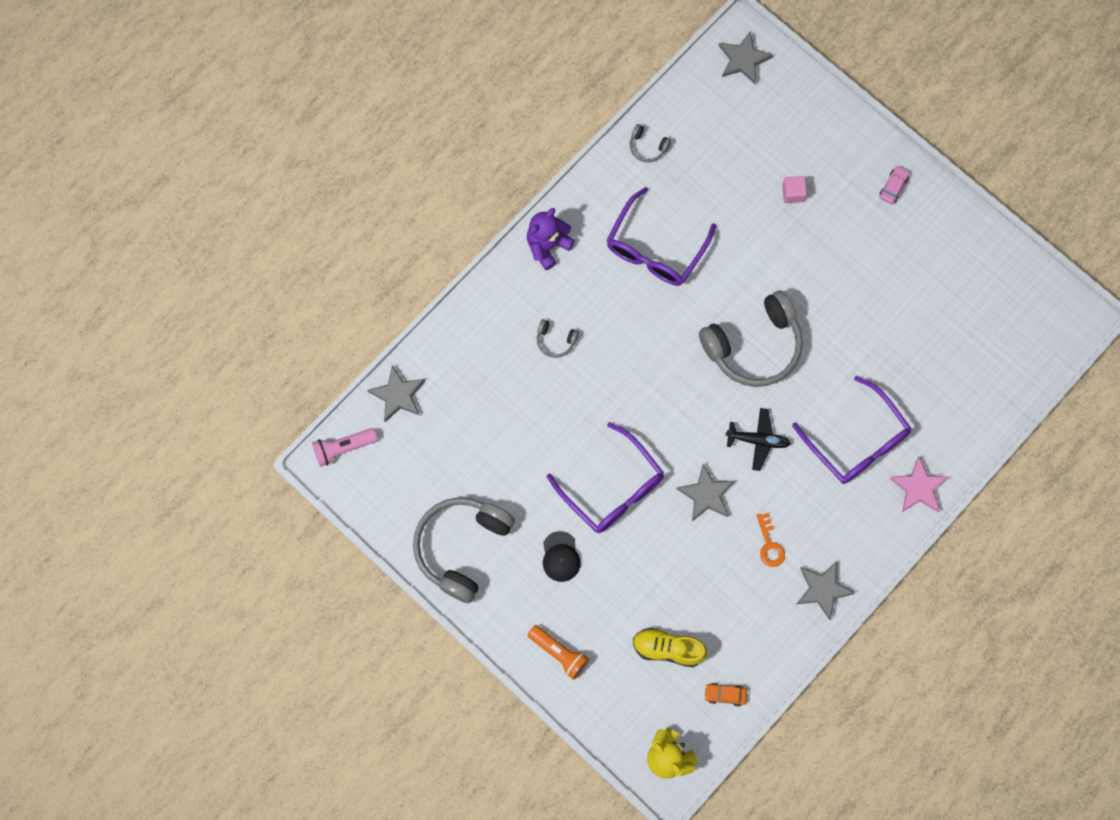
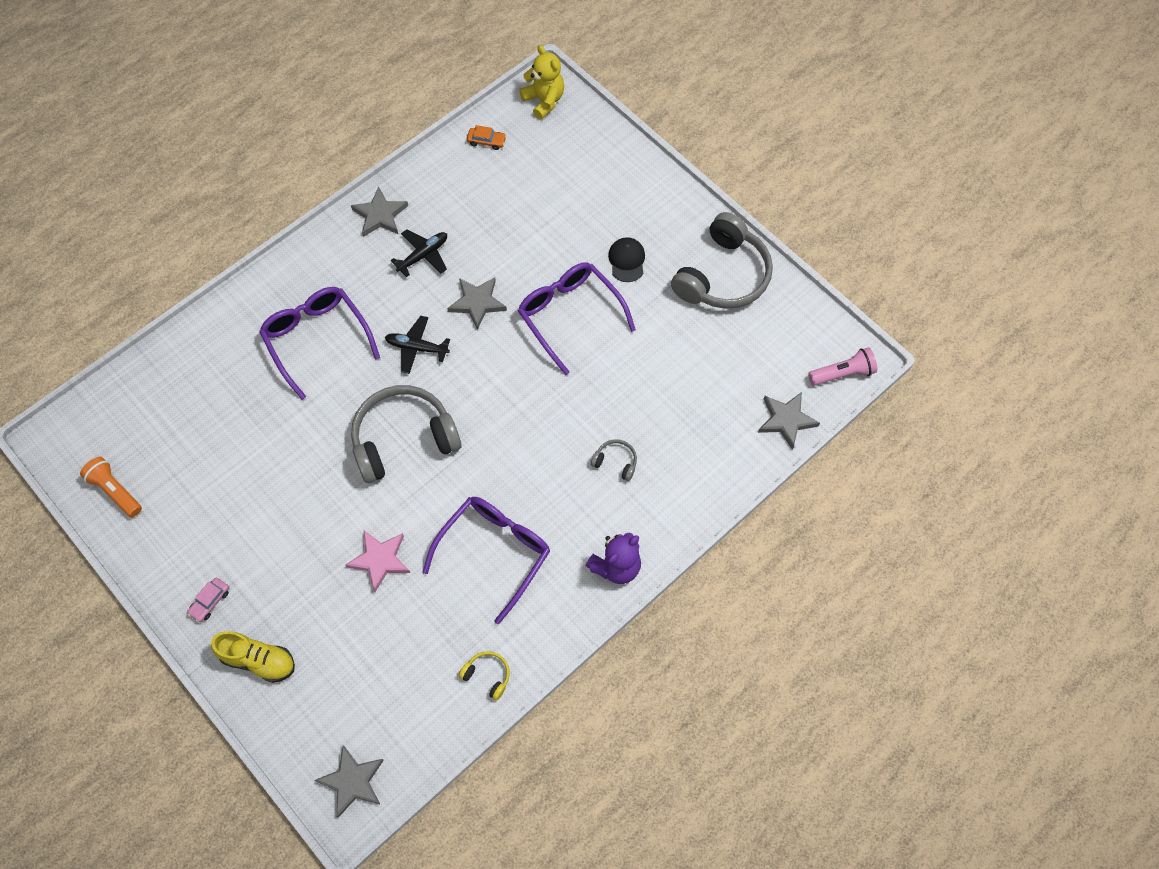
camera: 175 degrees left, 10 degrees down
orange flashlight [527,625,589,680] -> orange flashlight moved to [80,457,142,517]
grey headphones [629,124,671,162] -> yellow headphones [459,651,510,701]
yellow shoe [633,628,707,667] -> yellow shoe moved to [211,631,295,683]
orange key [756,513,785,567] -> black plane [391,229,447,277]
pink cube [782,176,807,203] -> none
pink star [889,457,949,512] -> pink star moved to [345,531,410,592]

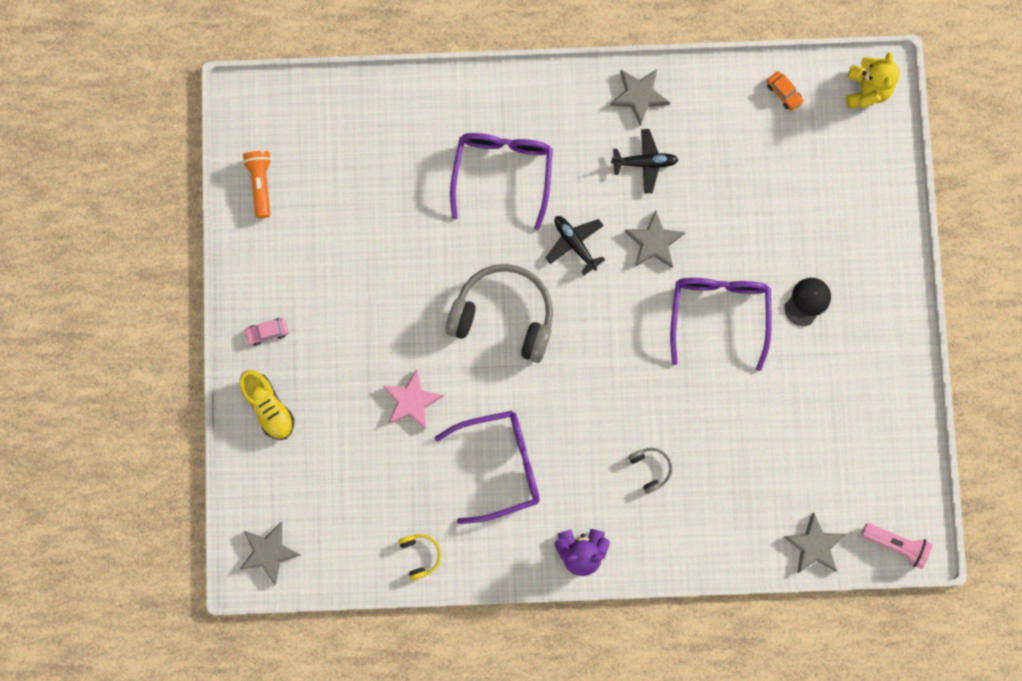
camera: 40 degrees right, 15 degrees up
grey headphones [671,212,773,309] -> none

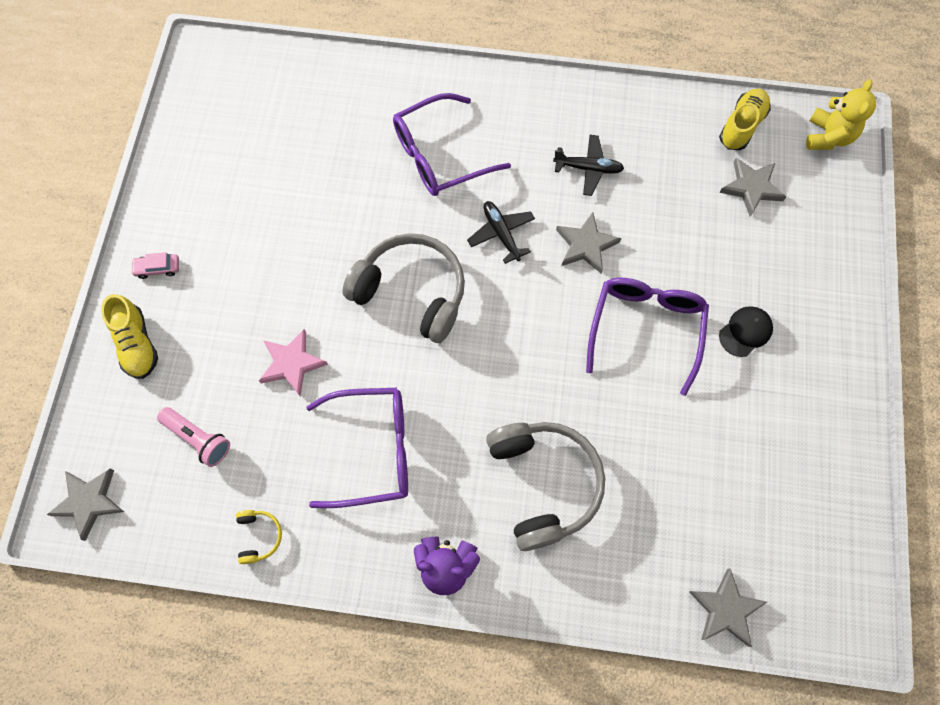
camera: 10 degrees right, 10 degrees down
orange flashlight [243,151,271,218] -> none
purple glasses [450,133,553,230] -> purple glasses turned 135 degrees counterclockwise [393,93,511,196]
grey star [610,69,670,126] -> grey star moved to [719,158,786,217]
grey headphones [628,448,672,494] -> grey headphones [486,422,605,551], size x2.39
orange car [766,71,804,111] -> yellow shoe [719,89,771,150]
pink flashlight [861,523,933,569] -> pink flashlight moved to [157,407,230,467]

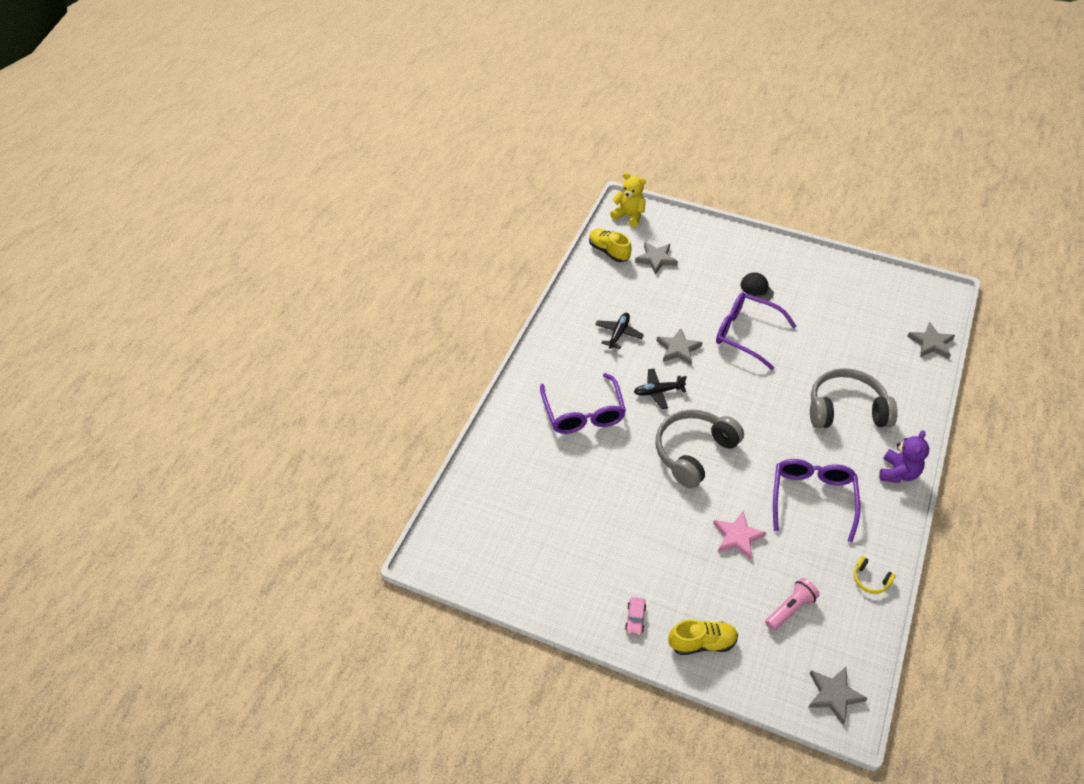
camera: 75 degrees left, 20 degrees down
yellow headphones [236,510,282,564] -> yellow headphones turned 150 degrees counterclockwise [854,556,896,594]

